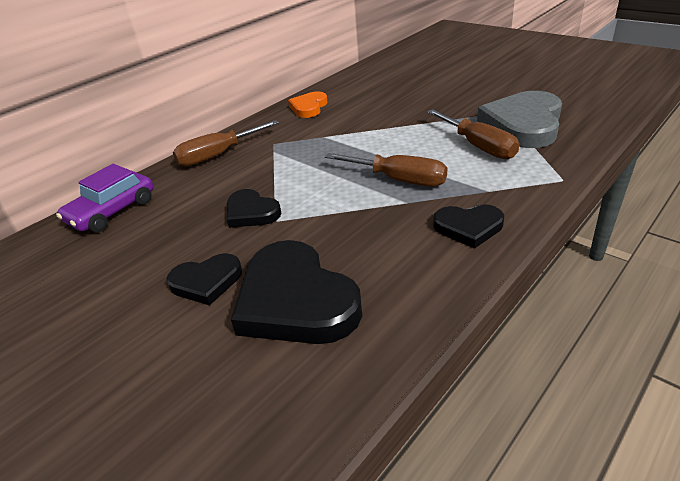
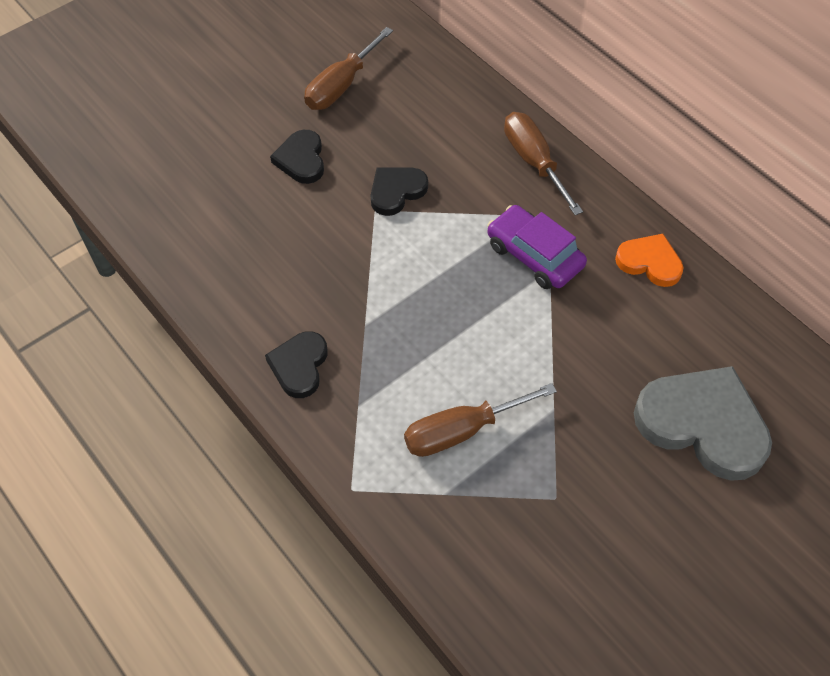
camera: 95 degrees right, 20 degrees up
purple car [56,164,154,233] -> purple car moved to [487,205,587,289]
black heart [231,240,362,344] -> none
brown screwdriver [325,153,448,187] -> brown screwdriver moved to [304,27,393,110]
grey heart [477,91,562,148] -> grey heart moved to [634,366,772,481]

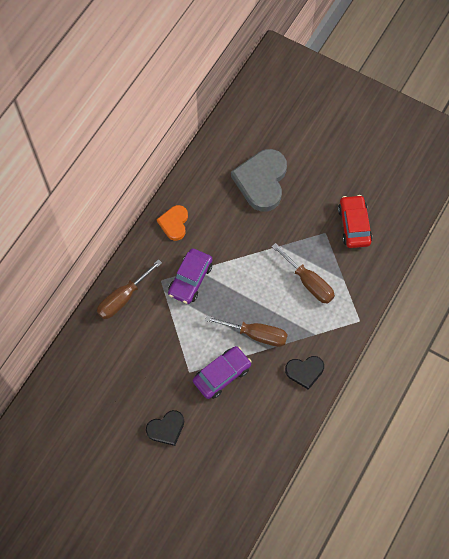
camera: 110 degrees left, 10 degrees up
brown screwdriver [304,27,393,110] -> brown screwdriver moved to [205,316,288,347]
black heart [371,167,428,216] -> none
none -> purple car [193,346,252,399]
none -> red car [338,195,372,248]

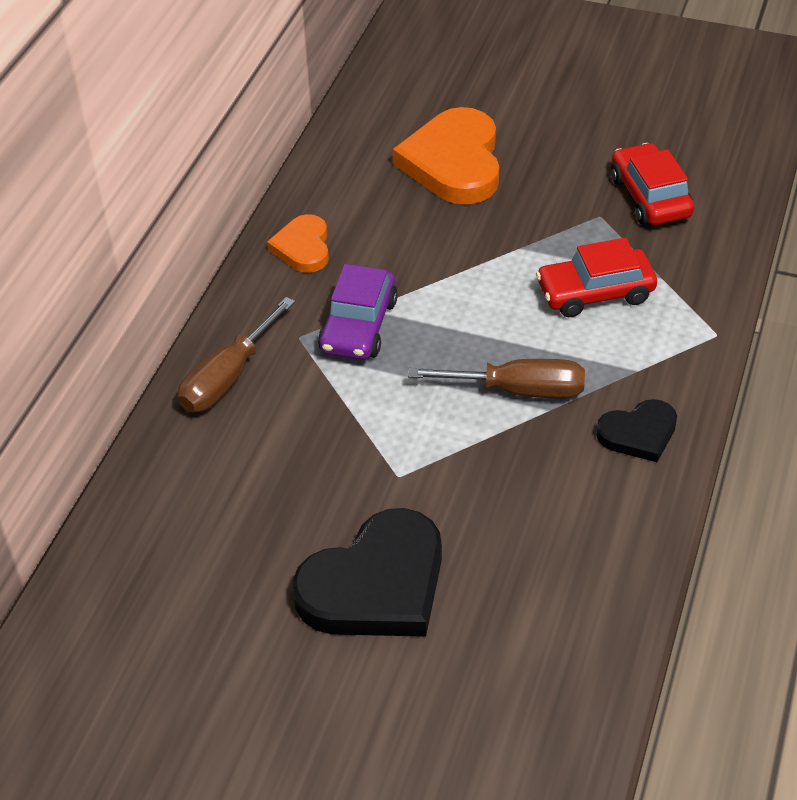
camera: 10 degrees left, 20 degrees down
black heart [146,410,184,446] -> black heart [293,508,442,637], size x1.82
purple car [193,346,252,399] -> none
grey heart [231,149,287,212] -> orange heart [393,107,499,205]
brown screwdriver [272,243,335,304] -> red car [536,238,657,317]

